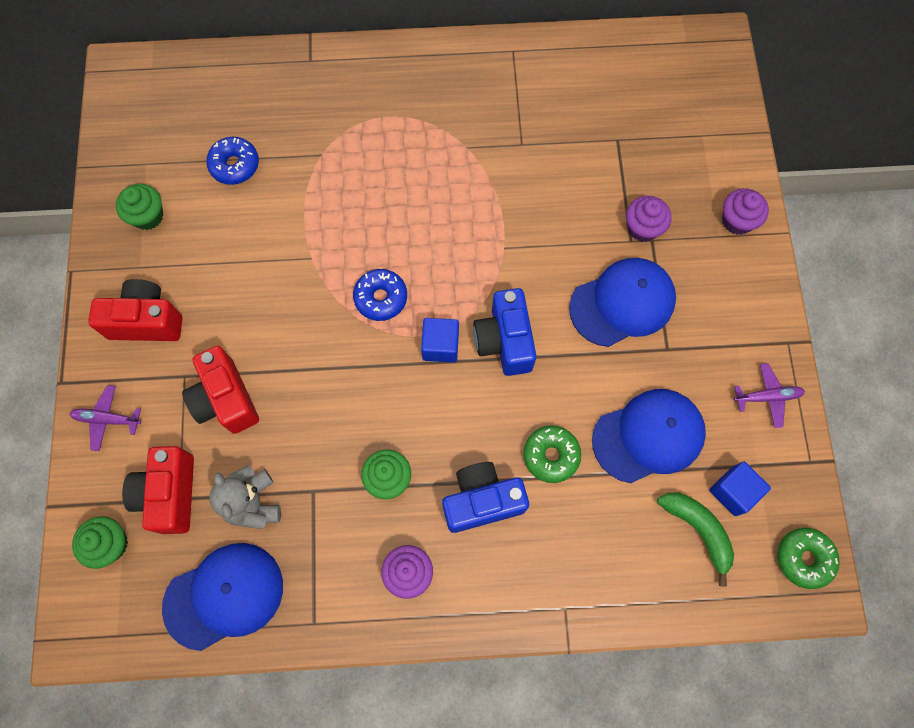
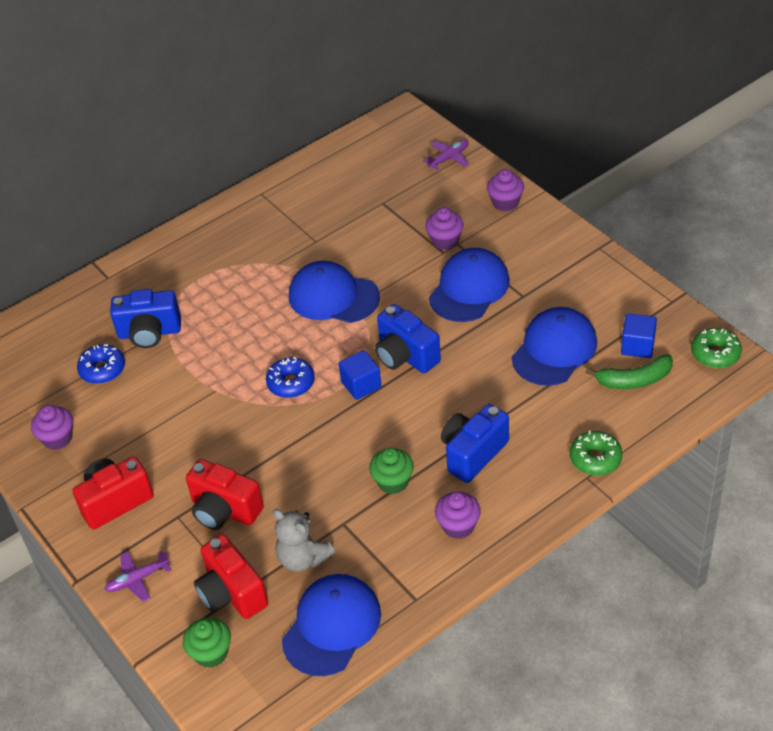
camera: 30 degrees left, 25 degrees down
green cupcake [116,184,163,230] -> purple cupcake [31,405,73,450]
green donut [523,425,581,483] -> green donut moved to [570,431,622,476]
green banana [657,493,734,587] -> green banana turned 150 degrees clockwise [585,354,673,389]
purple plane [734,363,805,428] -> purple plane moved to [423,140,469,170]
none -> blue camera [110,289,181,348]
none -> blue cap [289,261,380,323]

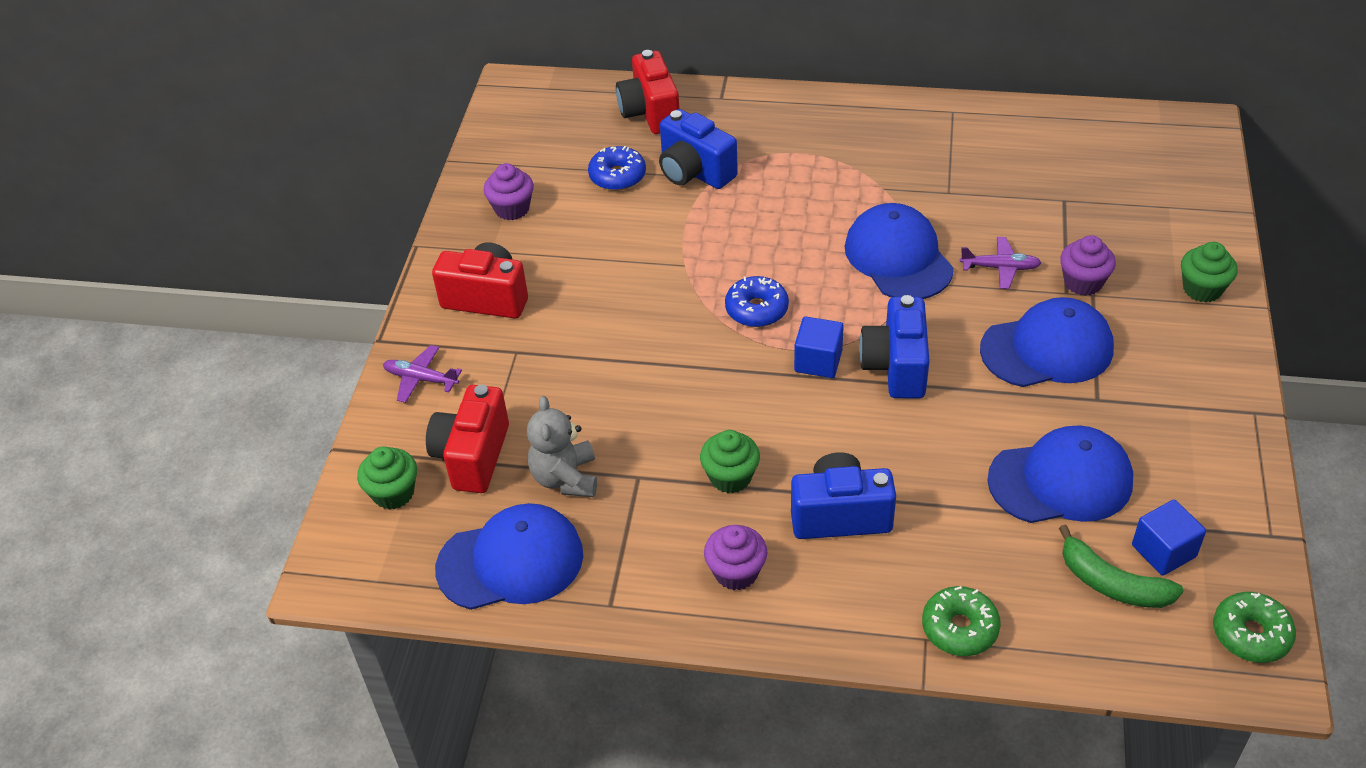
camera: 45 degrees right, 0 degrees up
red camera [186,459,264,530] -> red camera moved to [616,50,679,134]
purple plane [423,140,469,170] -> purple plane moved to [960,237,1041,289]
purple cupcake [487,169,524,211] -> green cupcake [1181,242,1238,303]

